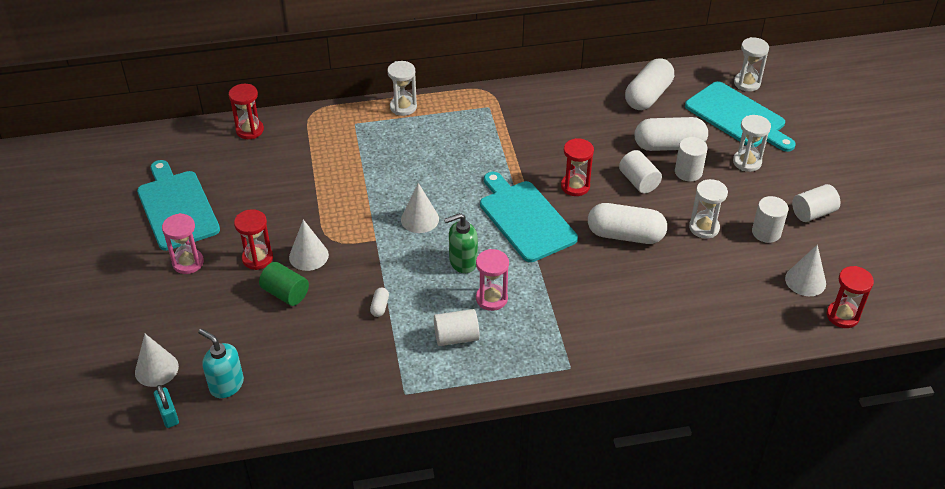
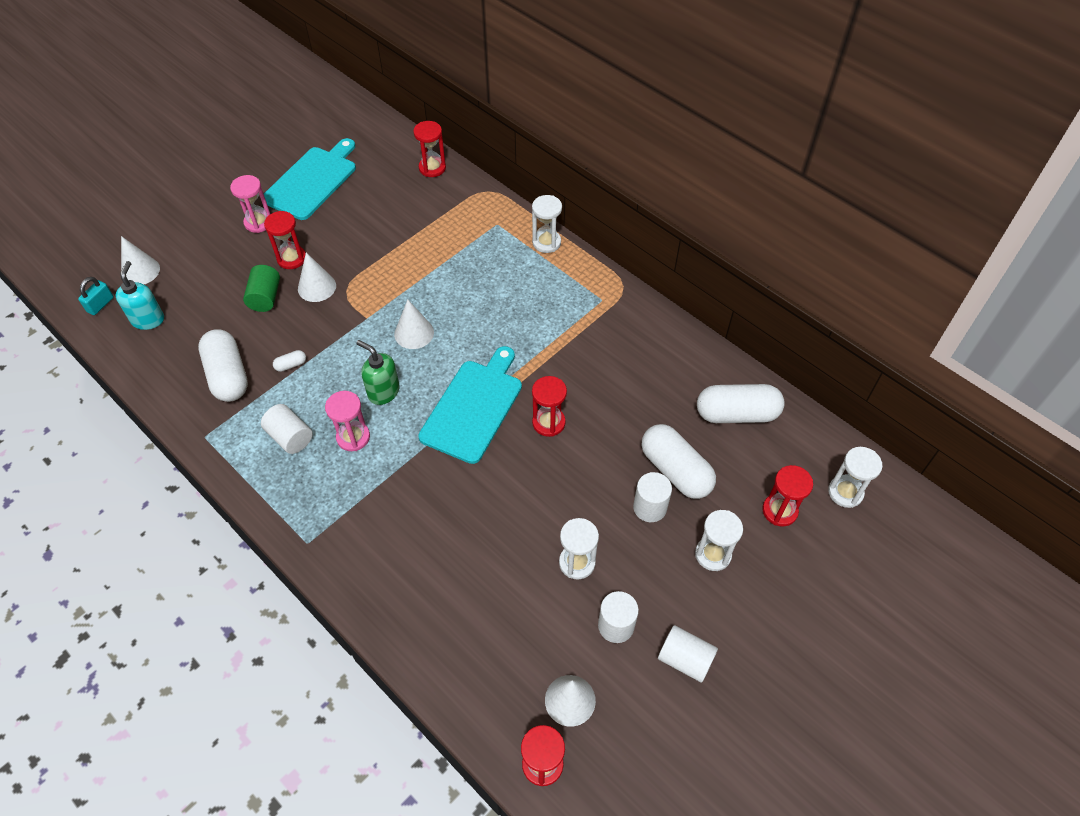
camera: 55 degrees right, 10 degrees up
white capsule [588,203,667,244] -> white capsule moved to [198,329,248,402]
white cylinder [619,150,662,193] -> none
turquoise cutting board [685,81,796,152] -> red hourglass [762,465,813,527]

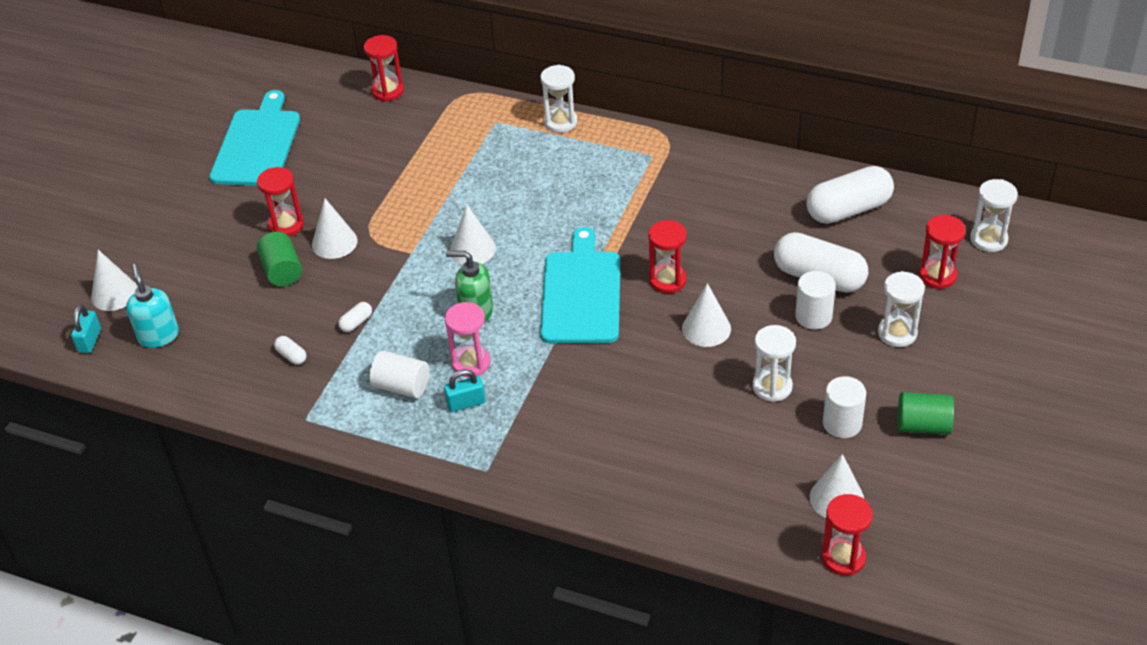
camera: 20 degrees left, 10 degrees down
white capsule [198,329,248,402] -> white capsule [274,336,306,365], size x0.41
pink hourglass [230,175,270,233] -> none
white cylinder [658,625,718,682] -> green cylinder [897,392,954,435]
none -> turquoise padlock [444,369,485,412]
none -> white cone [682,283,731,347]

